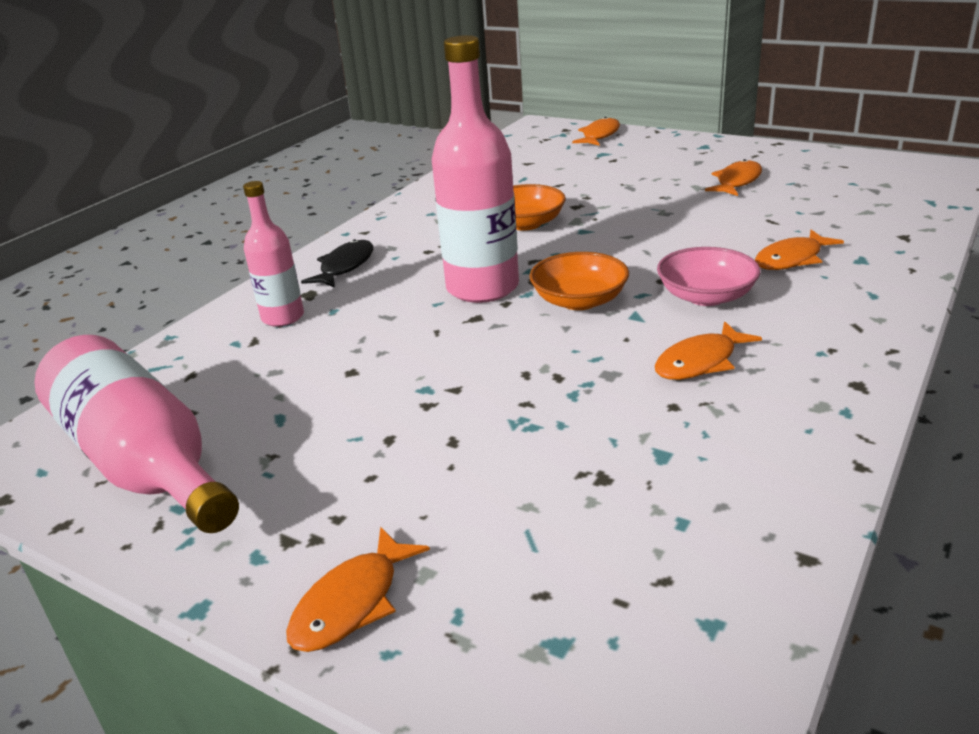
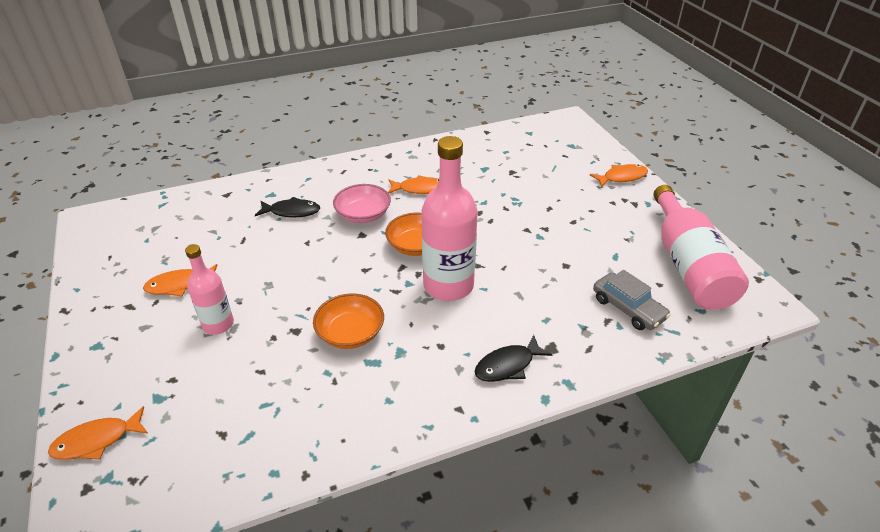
camera: 145 degrees left, 10 degrees up
pink bottle [243,181,304,327] -> pink bottle moved to [185,244,234,335]
orange fish [755,230,844,270] -> black fish [255,197,320,217]
none -> grey car [593,270,671,330]

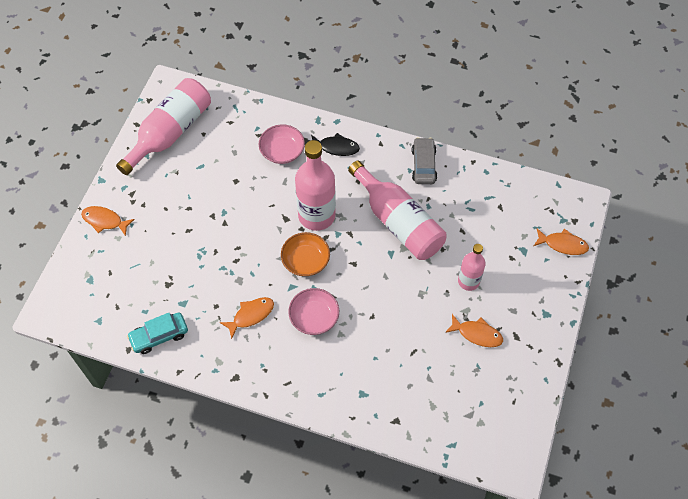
camera: 140 degrees left, 20 degrees up
black fish [255,197,320,217] -> none
orange bowl [313,293,384,349] -> pink bottle [348,160,447,260]
orange fish [388,175,439,194] -> orange fish turned 105 degrees clockwise [220,297,274,339]
grey car [593,270,671,330] -> grey car moved to [412,137,437,184]
none -> turquoise car [127,313,188,354]
none -> pink bowl [259,124,305,164]

